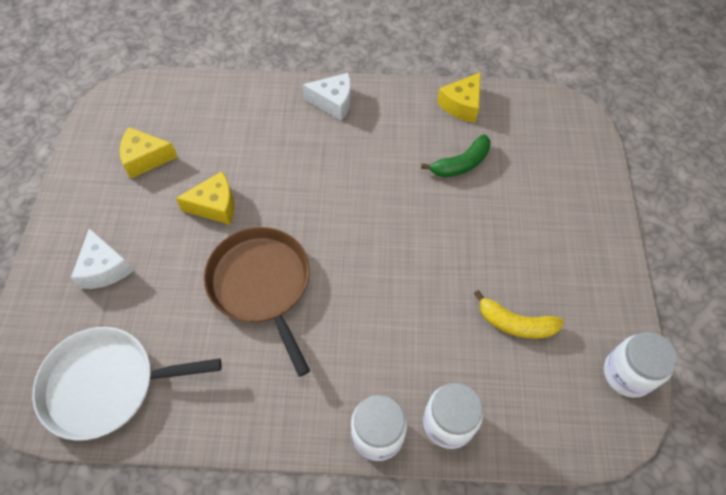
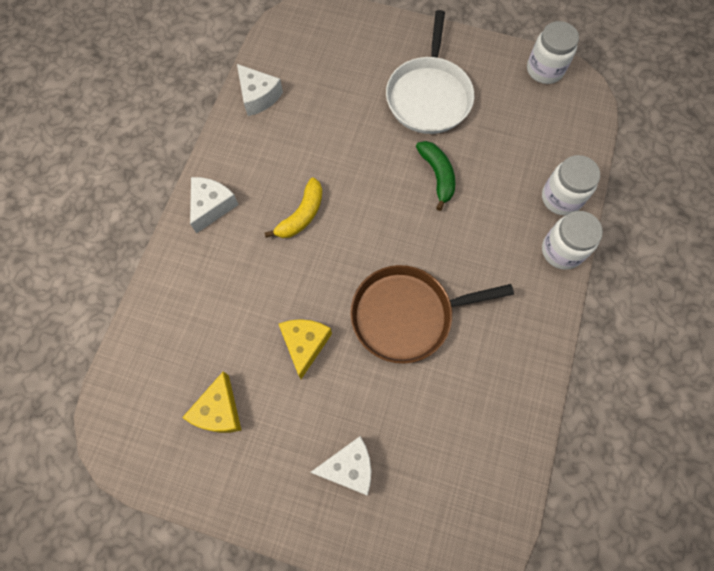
camera: 75 degrees left, 10 degrees up
white pan [32,327,221,441] -> white pan moved to [386,10,474,134]
green banana [421,134,491,177] -> green banana moved to [416,141,455,211]
yellow cheese [437,72,481,123] -> white cheese [237,64,283,116]
yellow banana [474,290,564,339] -> yellow banana moved to [264,177,322,238]

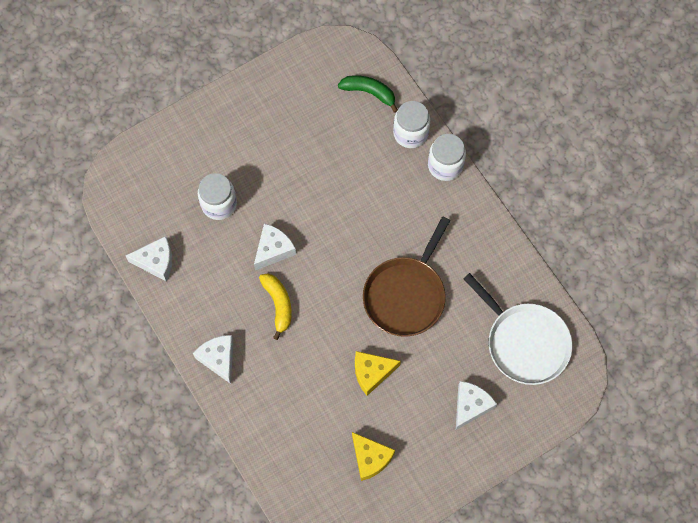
camera: 50 degrees left, 0 degrees up
yellow cheese [279,319,332,379] -> yellow cheese turned 60 degrees counterclockwise [355,351,401,396]
white pan [386,10,474,134] -> white pan moved to [463,273,572,385]
green banana [416,141,455,211] -> green banana moved to [338,75,398,113]
white jar [527,21,579,84] -> white jar moved to [198,173,237,220]
none -> white cheese [254,223,296,270]

